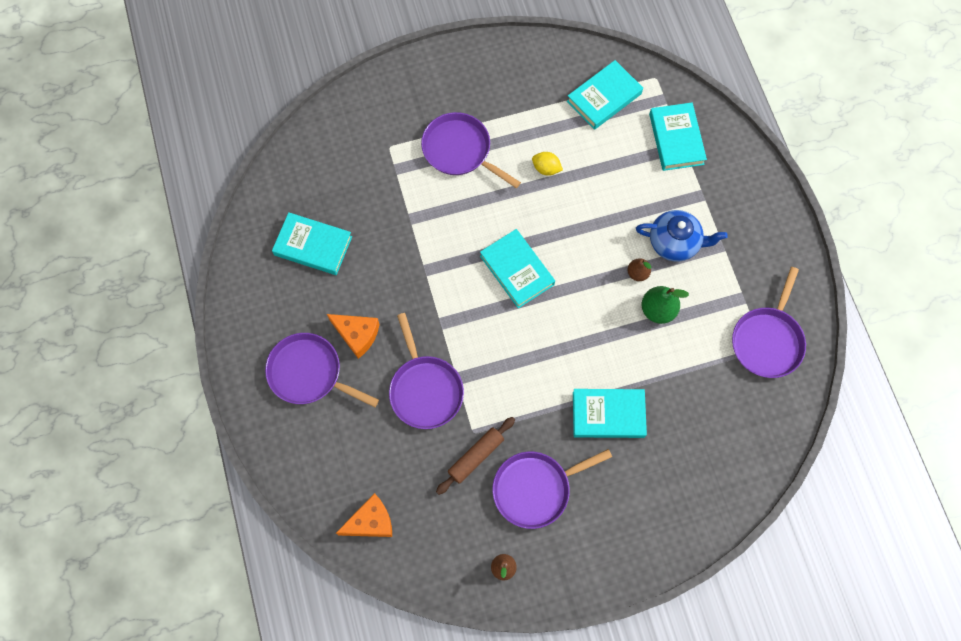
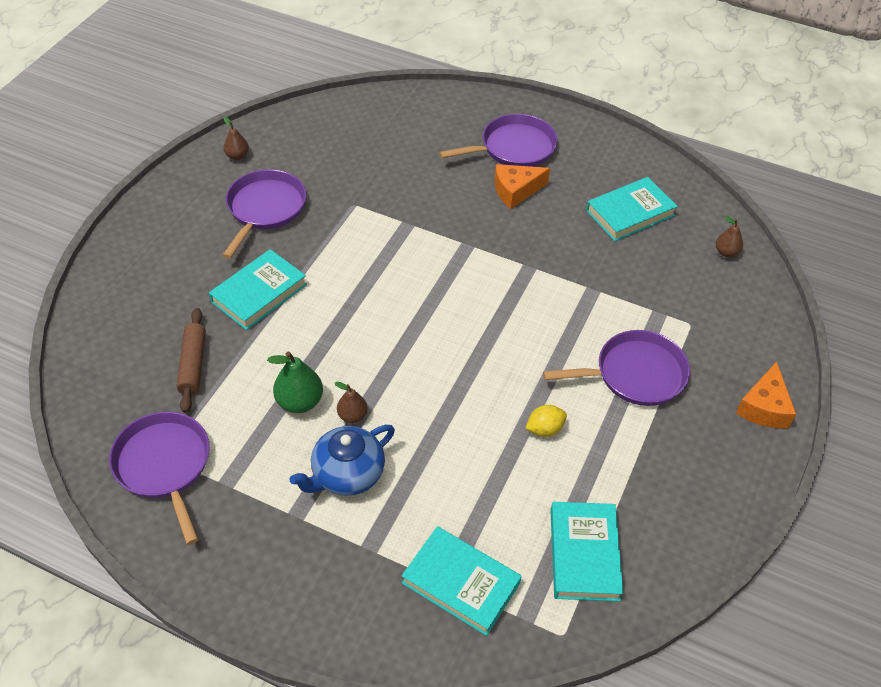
camera: 130 degrees right, 20 degrees down
orange cheese [336,493,392,537] -> orange cheese moved to [736,362,796,428]
purple pan [389,313,464,429] -> none
brown rolling pin [436,417,515,495] -> brown rolling pin moved to [177,308,206,413]
turquoise book [480,229,555,308] -> none
none -> brown pear [716,216,743,257]

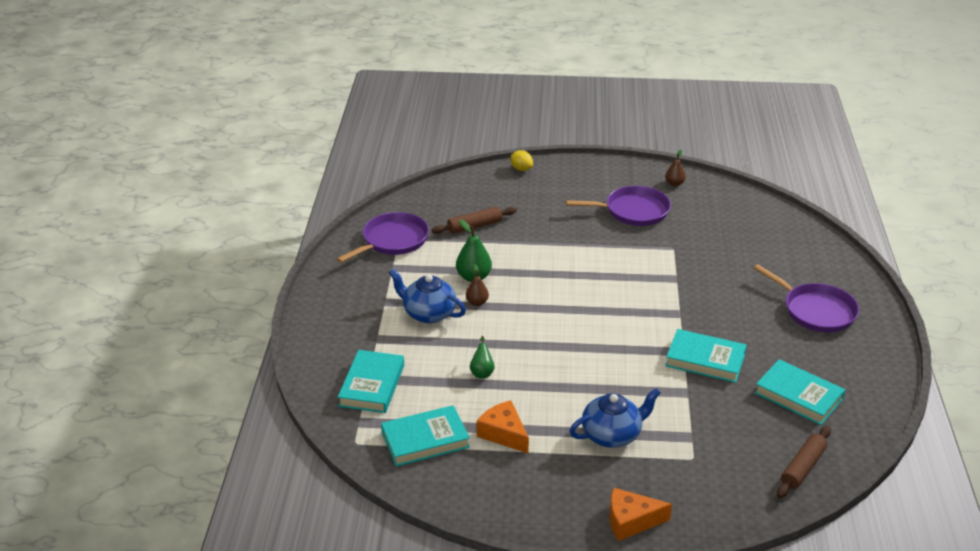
camera: 70 degrees right, 15 degrees down
turquoise book [209,249,307,330] -> turquoise book moved to [665,329,747,383]
orange cheese [495,164,550,209] -> orange cheese moved to [477,400,529,453]
yellow lemon [525,405,567,437] -> yellow lemon moved to [511,150,533,171]
purple pan [543,330,690,406] -> blue teapot [569,388,661,448]
brown pear [716,216,743,257] -> brown rolling pin [777,426,831,498]
none -> green pear [470,336,495,378]

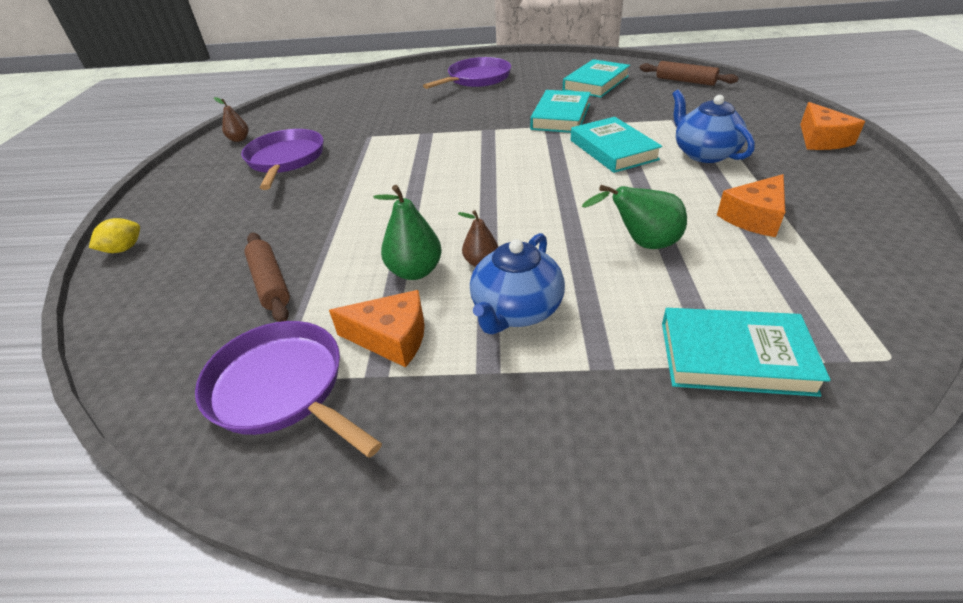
camera: 90 degrees left, 5 degrees up
turquoise book [381,405,470,466] -> turquoise book moved to [571,117,662,173]
green pear [470,336,495,378] -> green pear [582,185,687,249], size x1.61
none -> orange cheese [329,290,425,368]

